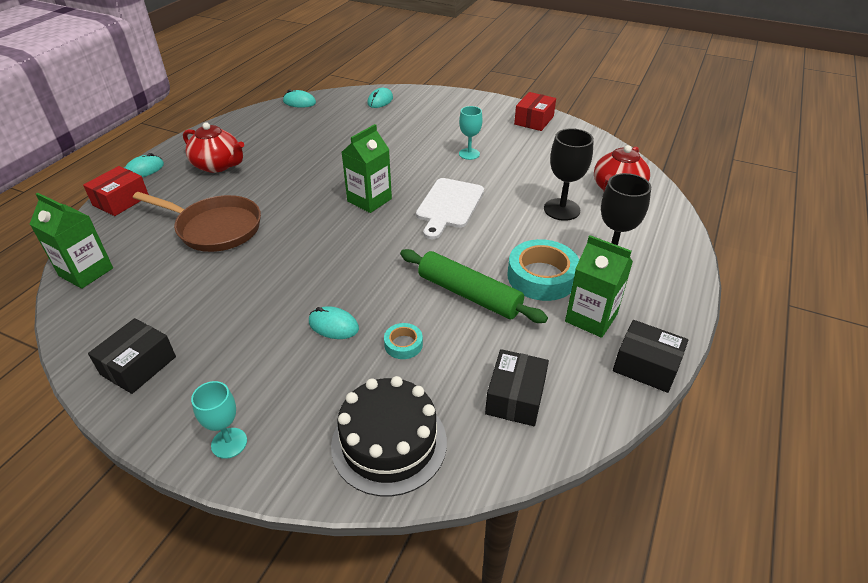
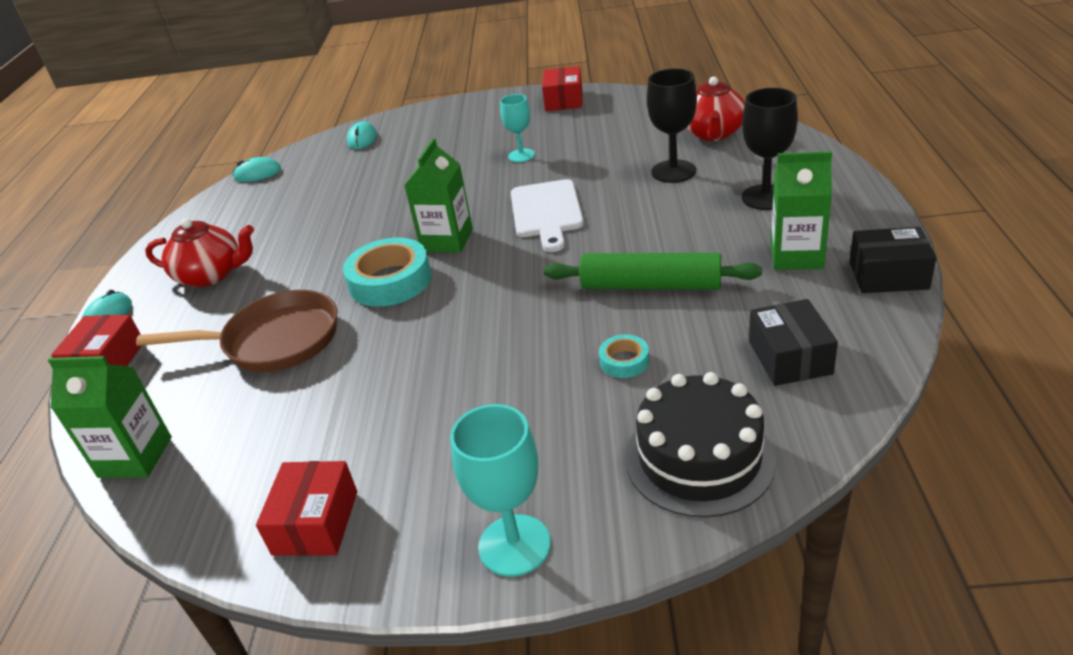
camera: 20 degrees left, 5 degrees down
black box [88,318,176,394] -> red box [256,461,357,556]
turquoise goblet [191,381,247,459] -> turquoise goblet [450,404,551,577], size x1.53
turquoise mouse [309,306,359,339] -> none
turquoise tape [507,239,579,301] -> turquoise tape moved to [343,238,432,307]

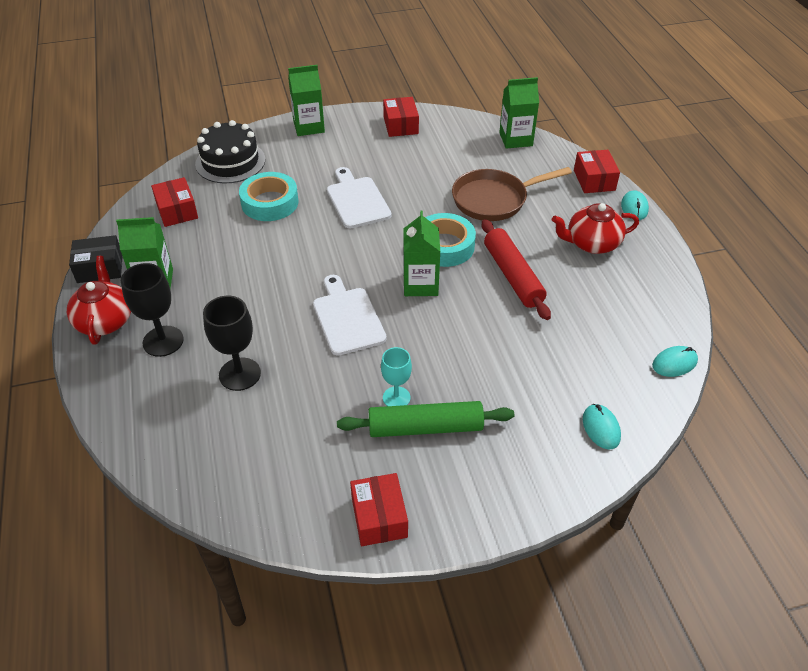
camera: 160 degrees right, 10 degrees up
turquoise goblet [450,404,551,577] -> green carton [288,65,325,136]
green rolling pin [544,253,762,290] -> green rolling pin moved to [337,401,514,437]
turquoise tape [599,334,649,378] -> turquoise tape [239,172,299,221], size x2.02
red teapot [686,76,745,141] -> red teapot moved to [67,256,131,345]
black box [749,299,838,386] -> red box [151,177,198,227]
none -> white cutting board [327,167,391,228]
none -> red rolling pin [482,219,551,320]

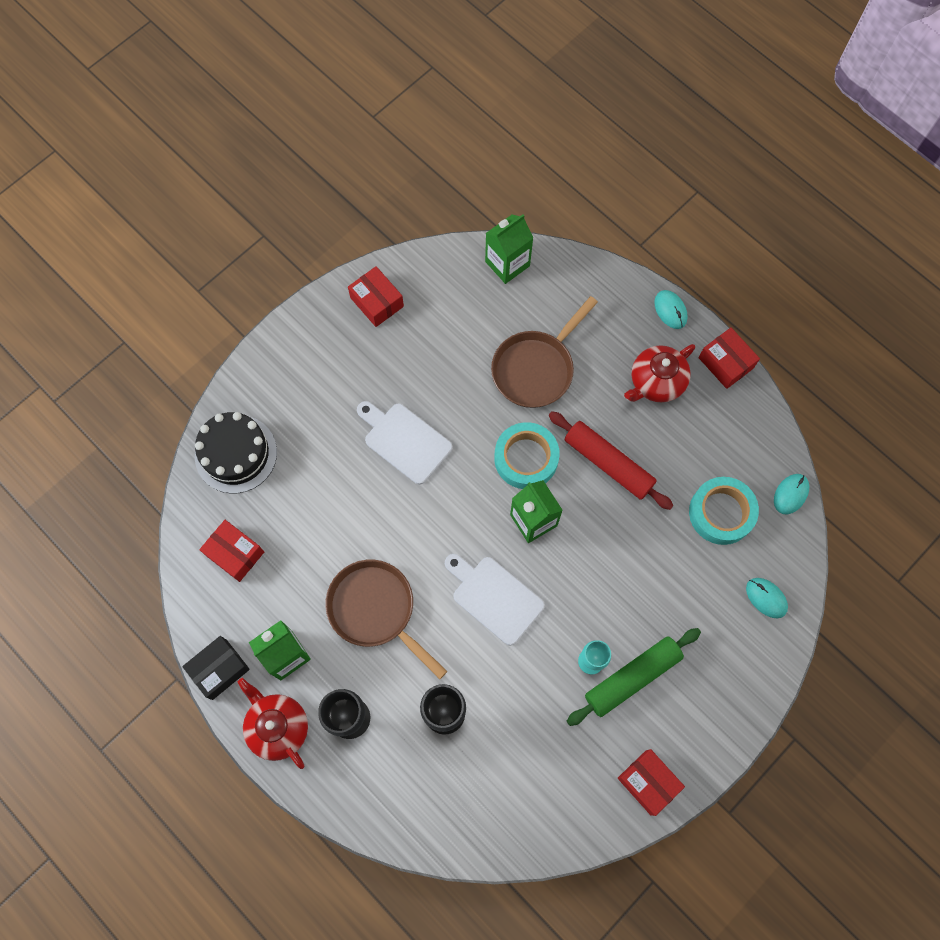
camera: 30 degrees left, 25 degrees up
turquoise tape [239,172,299,221] -> turquoise tape moved to [689,477,759,545]
green carton [288,65,325,136] -> none
red box [574,150,620,193] -> red box moved to [699,328,760,389]
none -> brown pan [325,559,447,679]

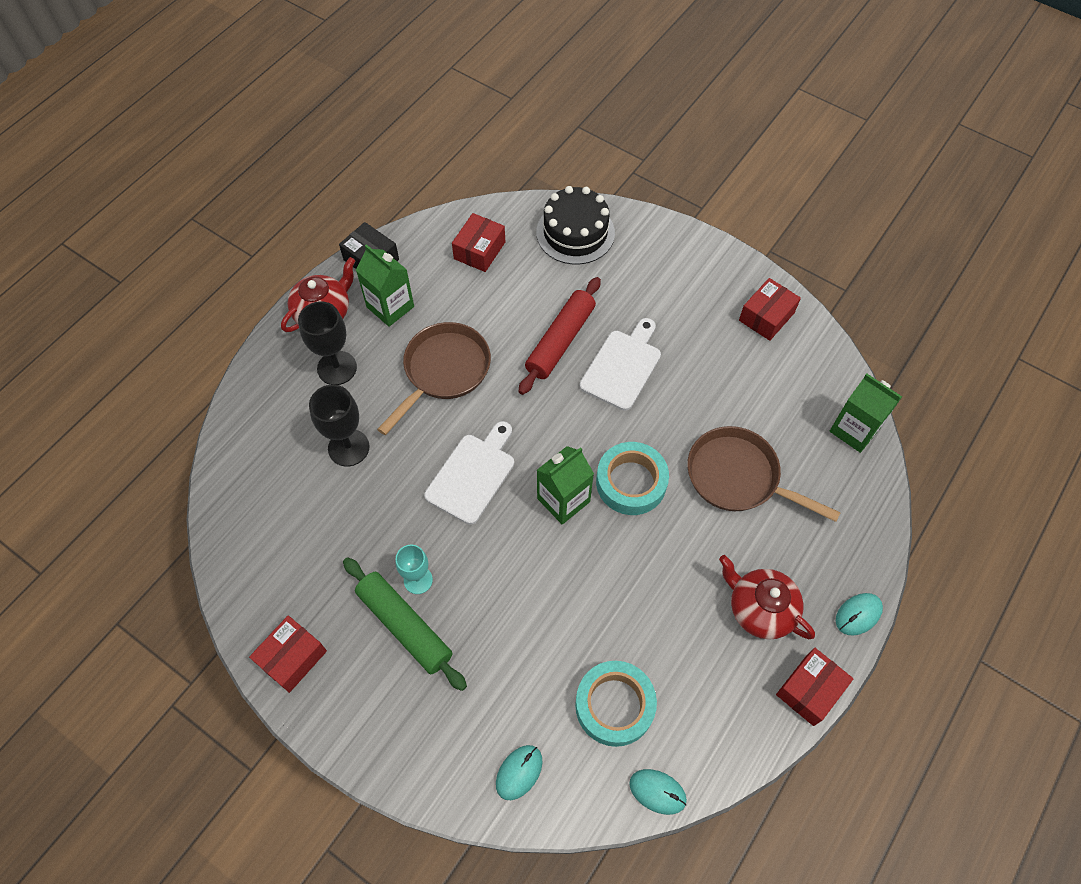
camera: 80 degrees right, 10 degrees down
red rolling pin [549,411,674,510] -> red rolling pin moved to [519,277,601,395]

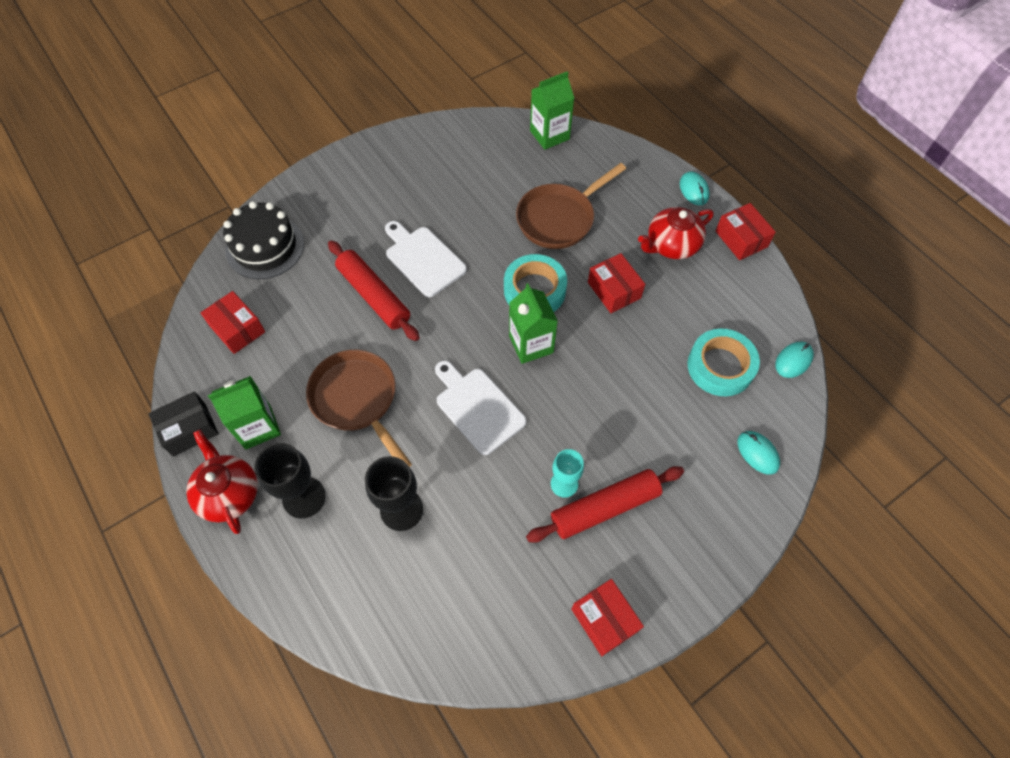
camera: 70 degrees left, 0 degrees up
green rolling pin [343,557,467,691] -> red rolling pin [526,466,684,543]
red box [739,278,801,341] -> red box moved to [588,253,645,313]

